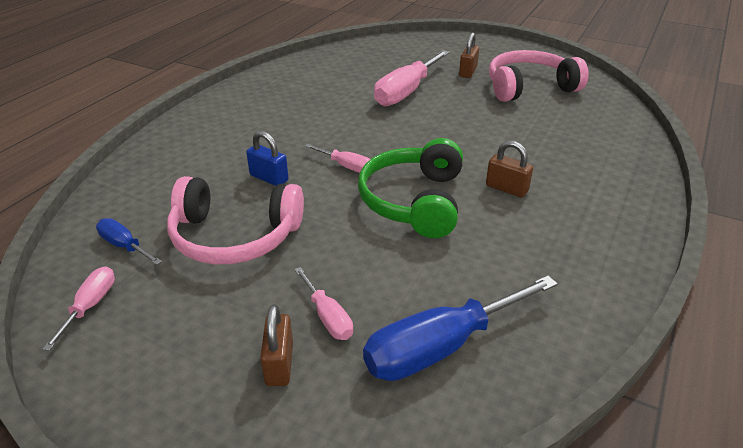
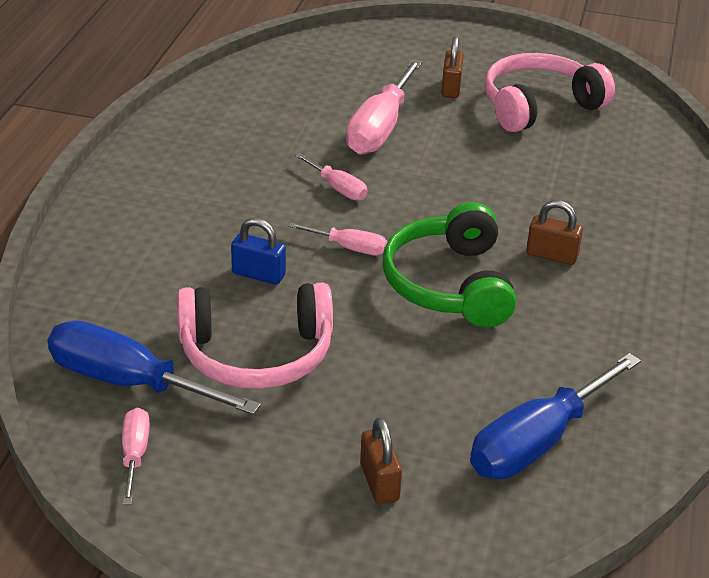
camera: 15 degrees left, 0 degrees up
blue screwdriver [96,218,162,265] -> blue screwdriver [48,321,261,415], size x1.96
pink screwdriver [294,267,353,340] -> pink screwdriver moved to [295,153,367,201]

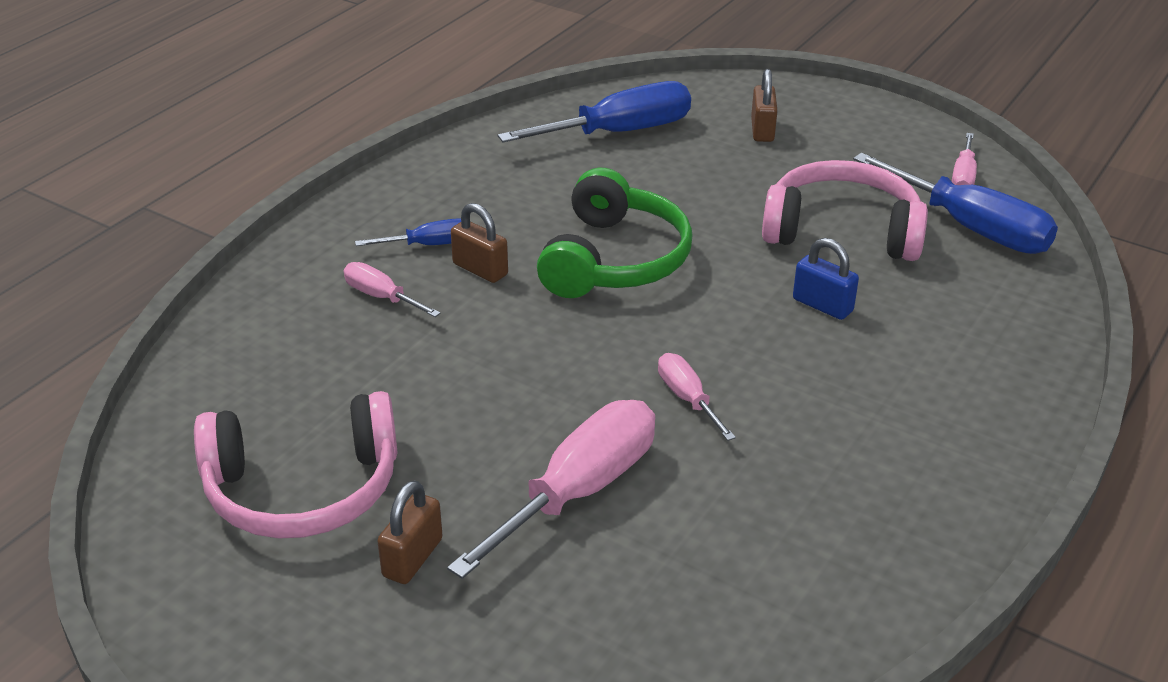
camera: 160 degrees left, 0 degrees up
pink screwdriver [288,222,387,256] -> pink screwdriver moved to [344,262,441,317]
none -> blue screwdriver [355,218,461,246]

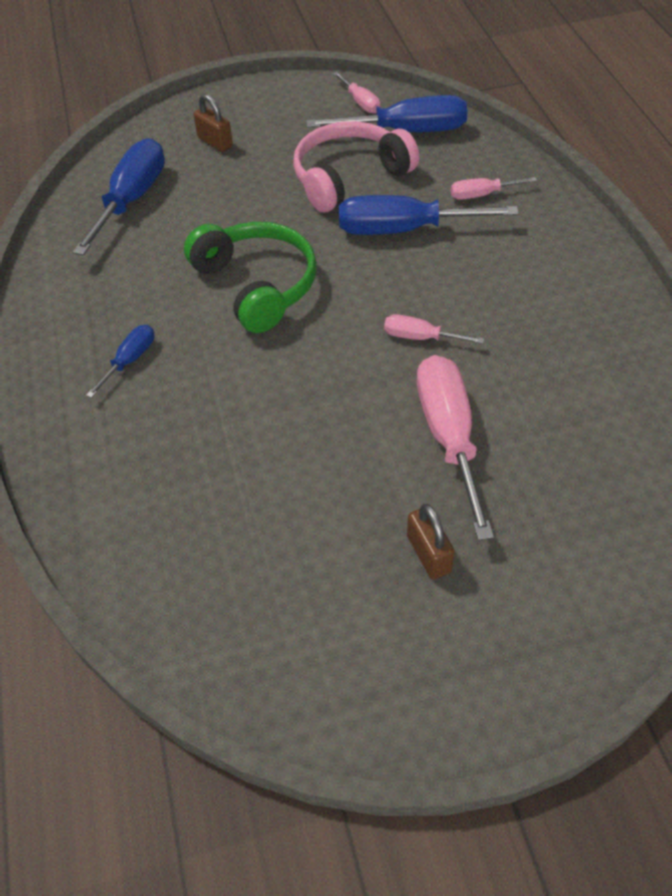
camera: 45 degrees left, 15 degrees up
pink headphones [194,391,397,539] -> none
pink screwdriver [344,262,441,317] -> pink screwdriver moved to [451,177,537,200]
brown padlock [451,203,508,283] -> none
blue padlock [793,238,859,320] -> blue screwdriver [339,195,518,235]

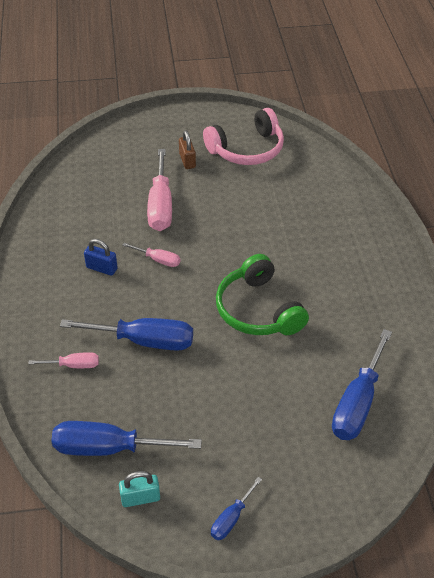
camera: 175 degrees left, 5 degrees down
blue screwdriver [86,325,154,398] -> blue screwdriver moved to [211,477,262,540]
brown padlock [194,94,233,152] -> none
pink headphones [293,121,420,213] -> pink headphones moved to [203,108,284,165]
pink screwdriver [333,72,380,114] -> turquoise padlock [119,471,160,507]
none -> blue padlock [84,239,118,276]

